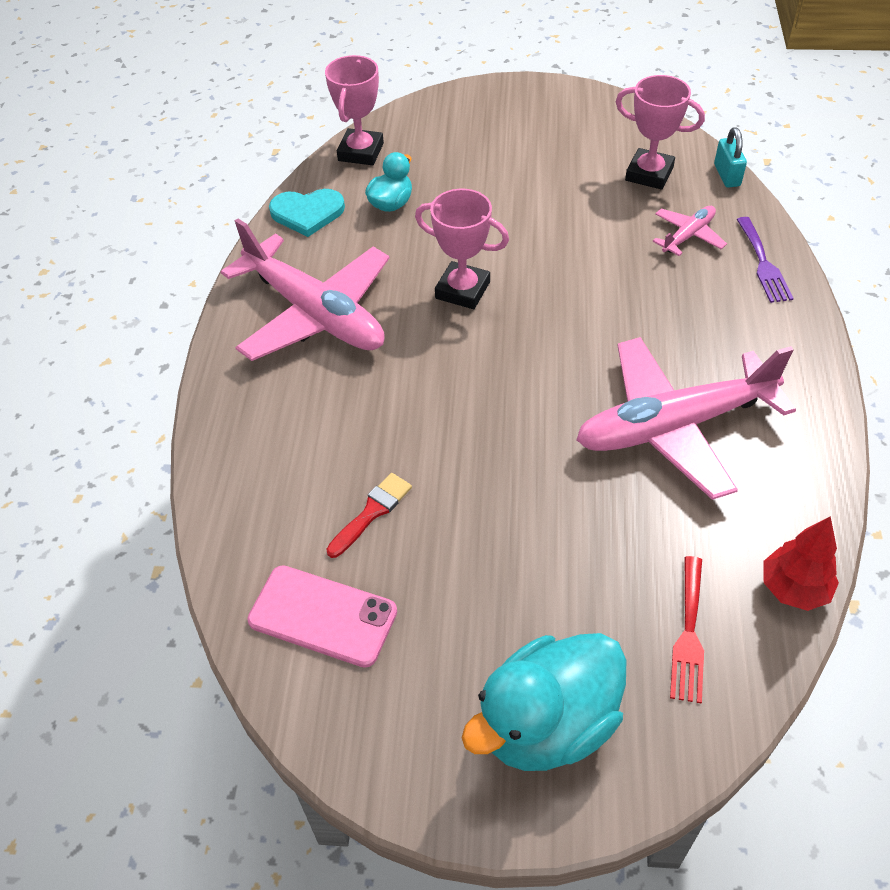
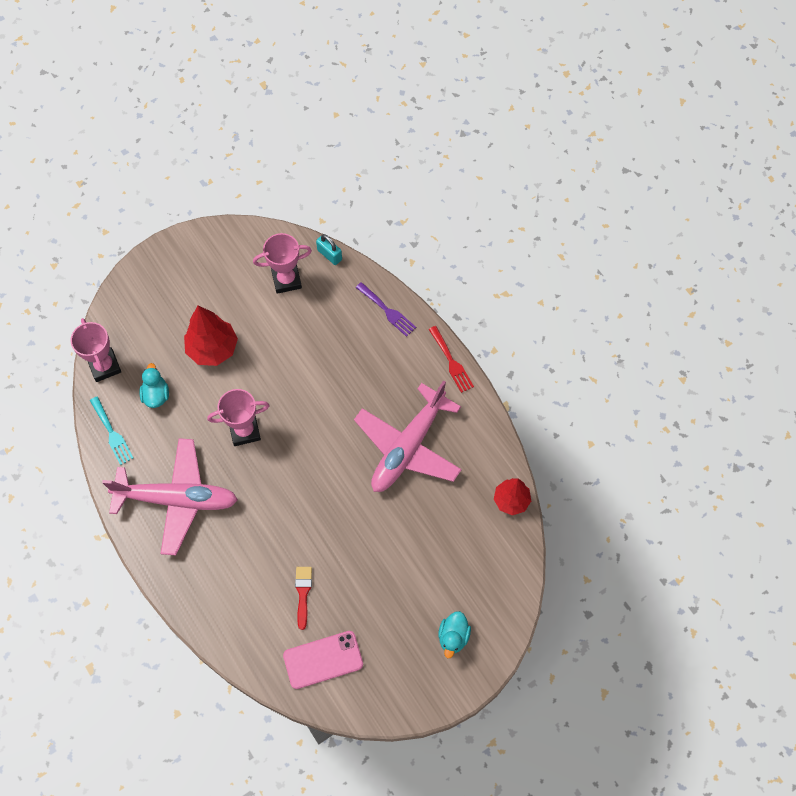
camera: 40 degrees left, 15 degrees up
turquoise heart [269,189,345,237] -> turquoise fork [90,396,133,465]
turquoise duck [461,633,626,771] -> turquoise duck [438,611,471,658], size x0.53
pink plane [652,206,727,256] -> none
red fork [670,556,704,703] -> red fork moved to [429,326,474,393]
none -> red tree [184,305,238,366]

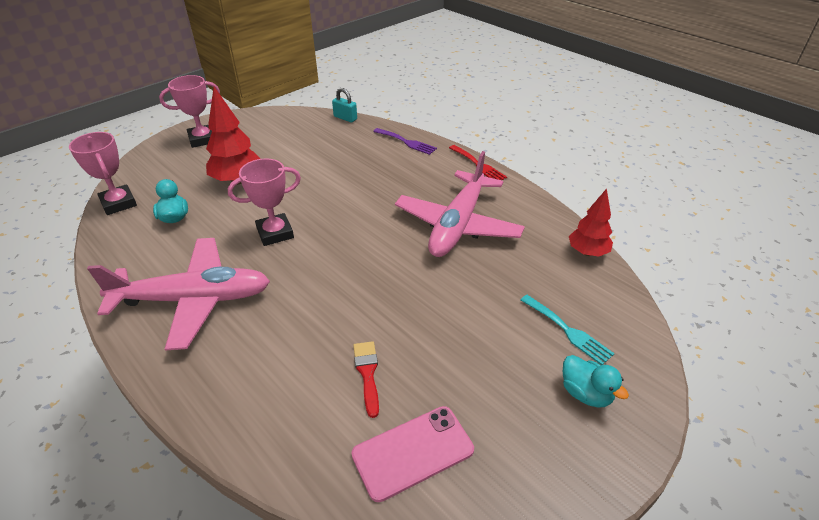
camera: 10 degrees left, 25 degrees down
turquoise fork [90,396,133,465] -> turquoise fork moved to [521,295,615,365]
pink trophy [253,233,312,294] -> pink trophy moved to [159,75,220,148]
turquoise duck [438,611,471,658] -> turquoise duck turned 45 degrees counterclockwise [563,355,629,408]

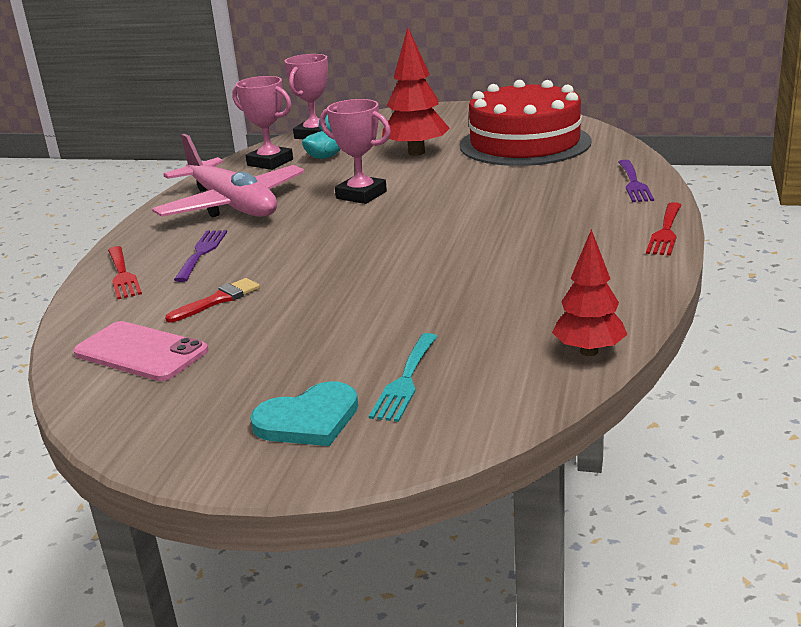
camera: 60 degrees right, 15 degrees down
pink trophy [159,75,220,148] -> pink trophy moved to [232,76,293,170]
turquoise padlock [332,88,357,122] -> none
pink plane [395,151,525,257] -> none
turquoise duck [563,355,629,408] -> turquoise heart [250,381,358,446]
none -> red fork [108,246,142,299]
none -> purple fork [174,230,227,282]
none -> red cake [460,80,592,166]

